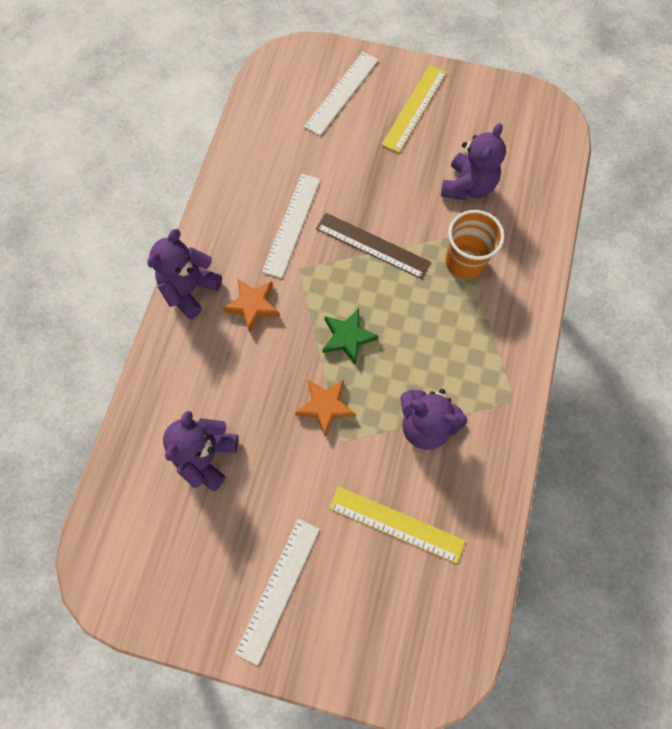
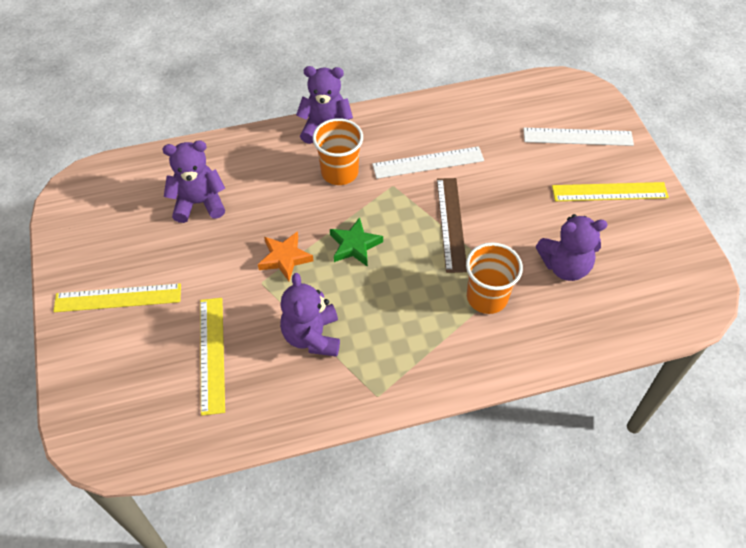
camera: 60 degrees right, 15 degrees down
orange star [222,279,280,333] -> orange cup [313,118,363,185]
white ruler [235,519,320,666] -> yellow ruler [53,283,181,312]

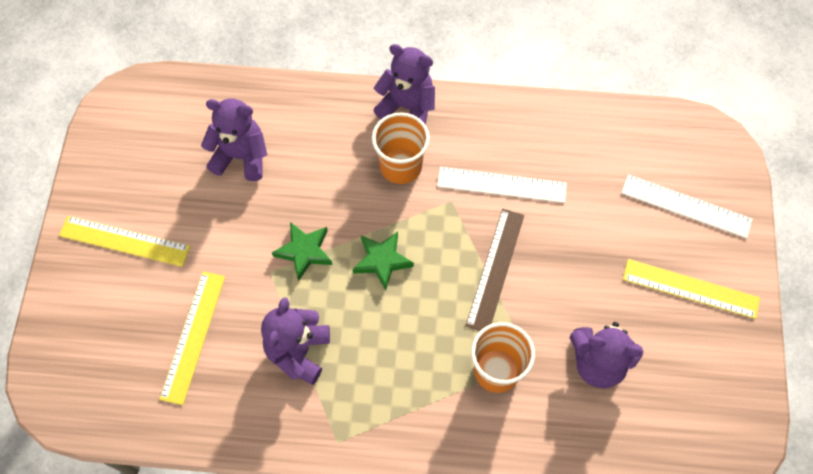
camera: 20 degrees right, 10 degrees up
orange star [258,231,314,281] -> green star [272,222,332,281]

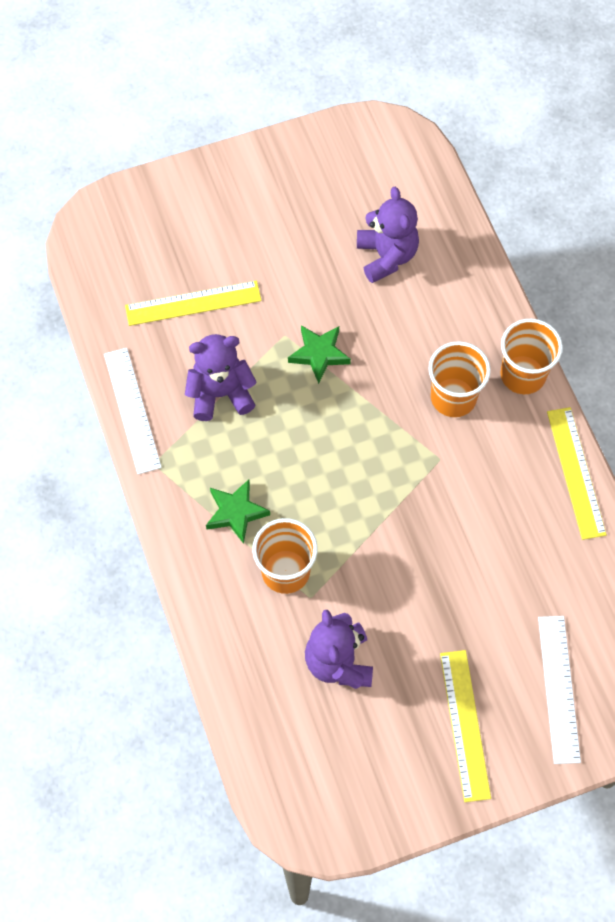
camera: 65 degrees right, 0 degrees up
yellow ruler [59,216,191,267] -> yellow ruler moved to [547,407,607,540]
green star [353,232,414,290] -> green star moved to [206,480,270,544]
purple teddy bear [373,44,435,125] -> orange cup [500,319,563,394]
white ruler [437,167,567,203] -> white ruler moved to [104,348,162,474]
brown ruler [466,209,524,331] -> none

